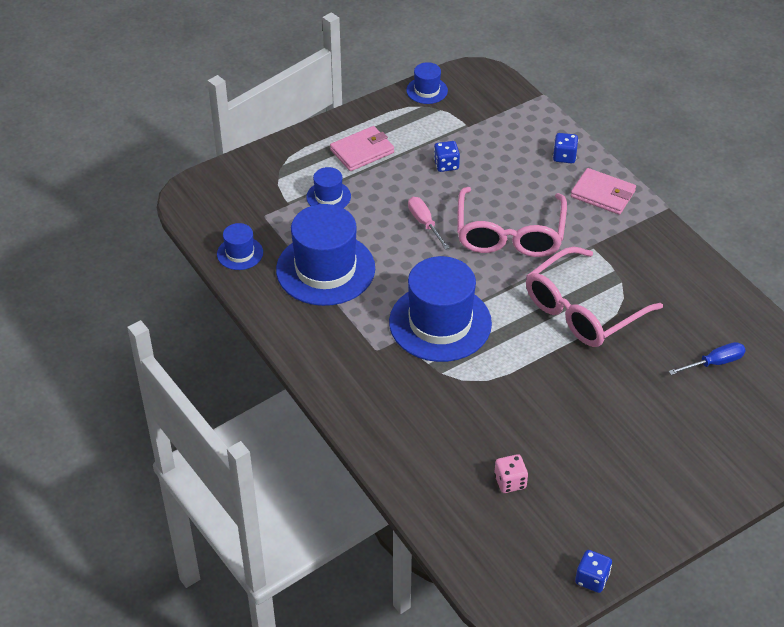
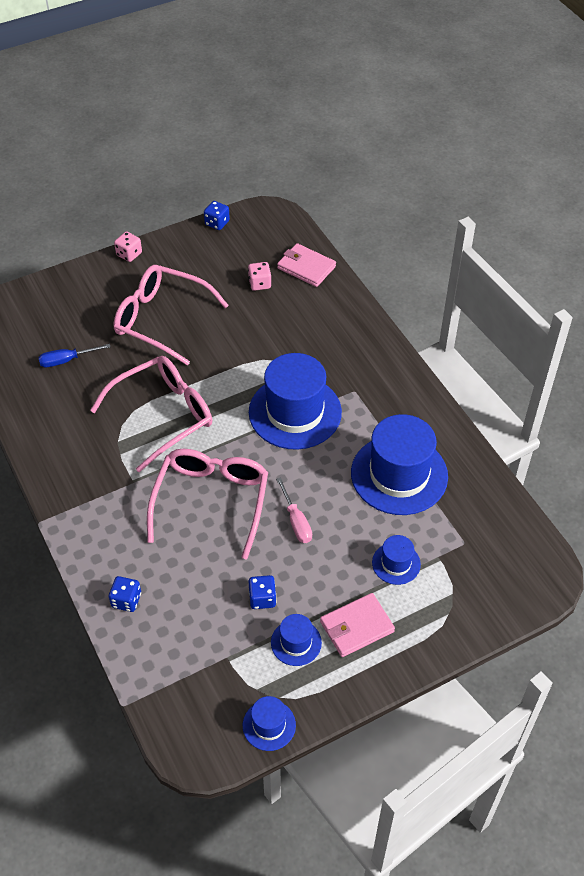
camera: 175 degrees left, 5 degrees up
blue hat [217,223,263,270] -> blue hat moved to [271,614,322,666]
pink wallet [571,168,636,215] -> pink wallet moved to [277,243,336,287]
none -> pink dice [114,232,142,262]
none -> pink glasses [114,265,229,366]

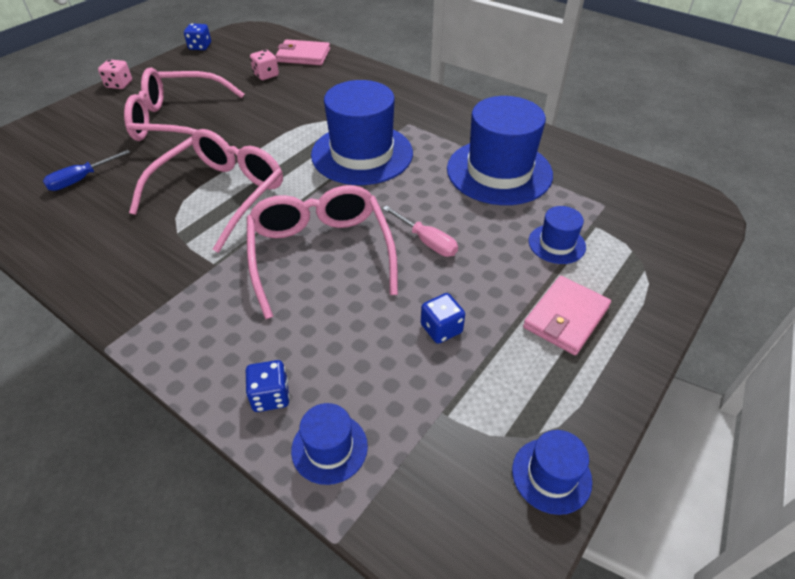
camera: 25 degrees left, 5 degrees down
blue hat [271,614,322,666] -> blue hat moved to [291,403,368,485]

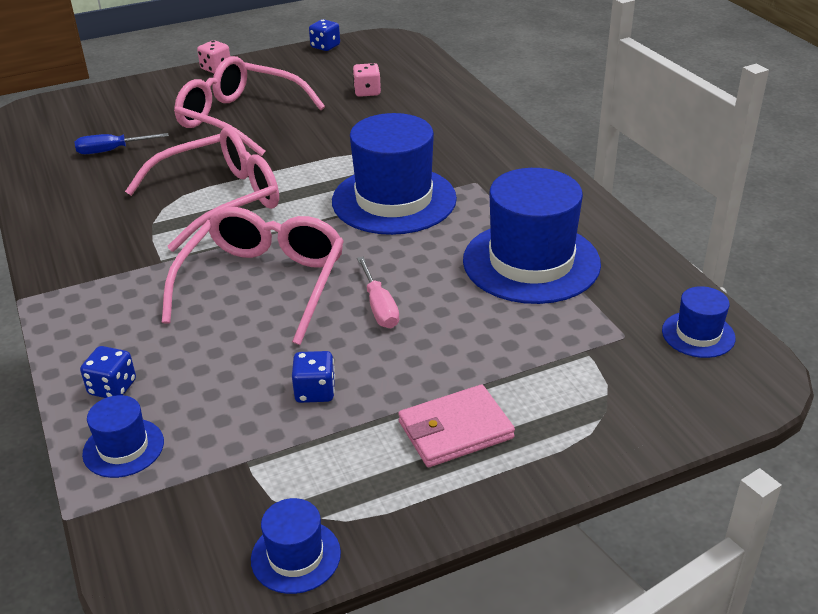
camera: 30 degrees right, 10 degrees down
pink wallet [276,39,330,65] -> none
blue hat [529,206,586,264] -> blue hat moved to [662,286,736,358]

